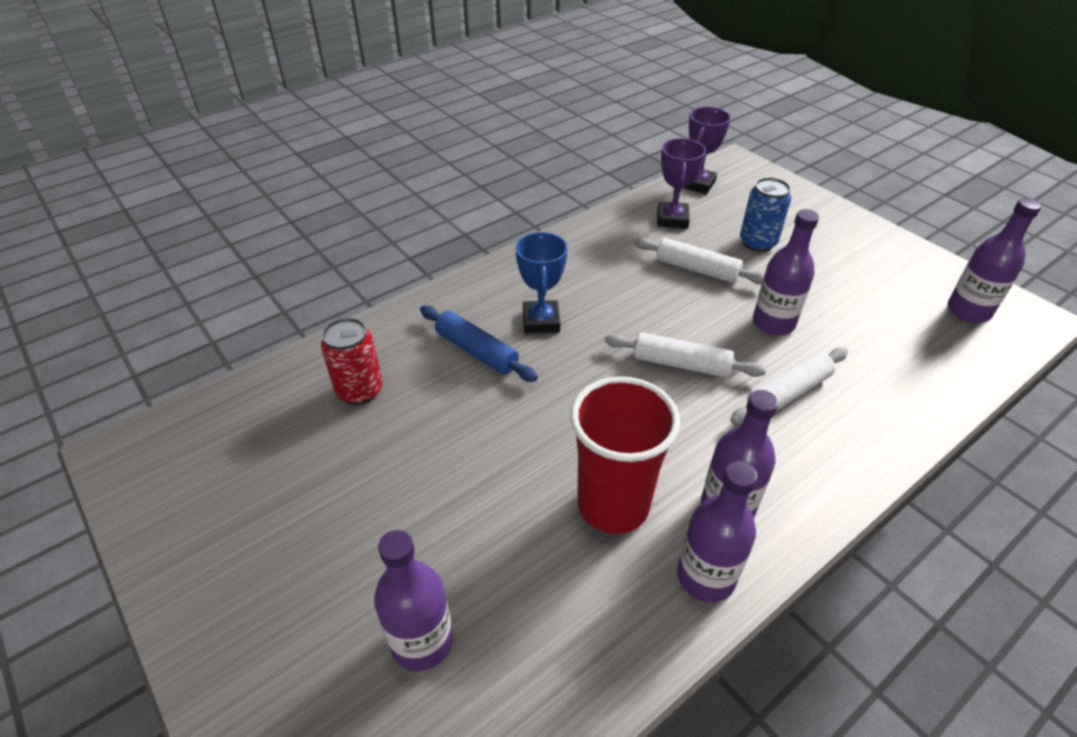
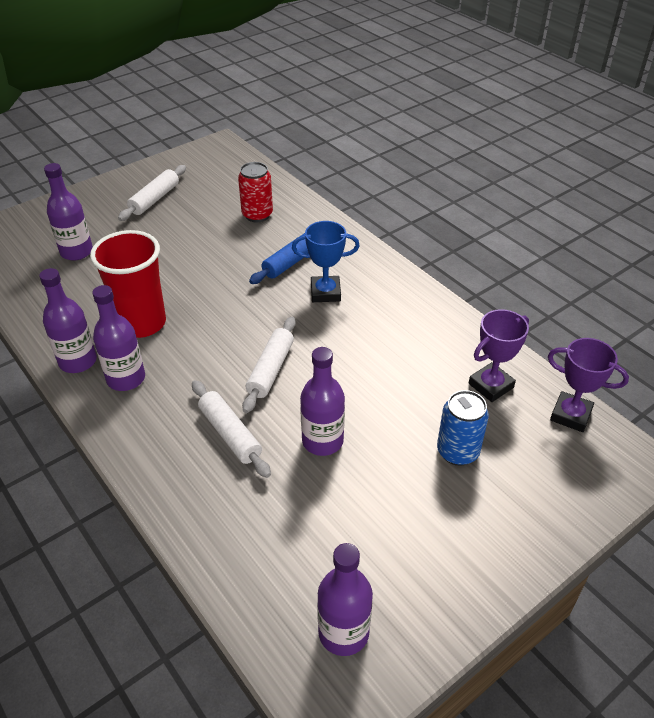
camera: 90 degrees right, 0 degrees up
white rolling pin [634,237,765,284] -> white rolling pin moved to [118,165,186,221]
purple trophy [658,138,706,229] -> purple trophy turned 45 degrees counterclockwise [469,309,529,402]

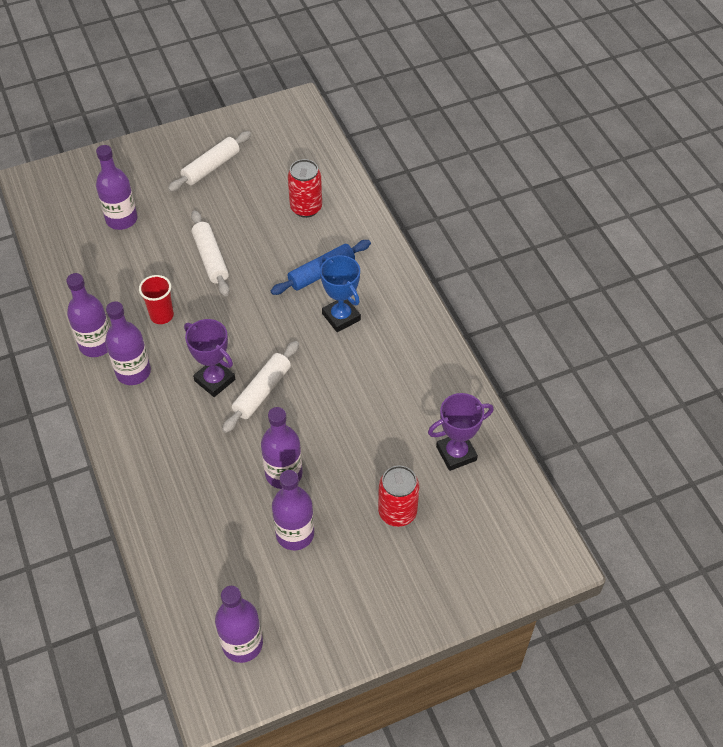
camera: 15 degrees right, 10 degrees up
red cup [90,230,166,338] -> red cup [139,275,174,324], size x0.53
white rolling pin [192,380,271,478] -> white rolling pin moved to [191,210,229,296]
blue trophy [292,221,360,302] -> blue trophy turned 45 degrees clockwise [320,255,361,332]
blue can [437,390,489,466] -> red can [378,465,420,527]
purple trophy [548,338,629,432] -> purple trophy moved to [184,319,235,397]
none -> purple bottle [272,470,314,550]

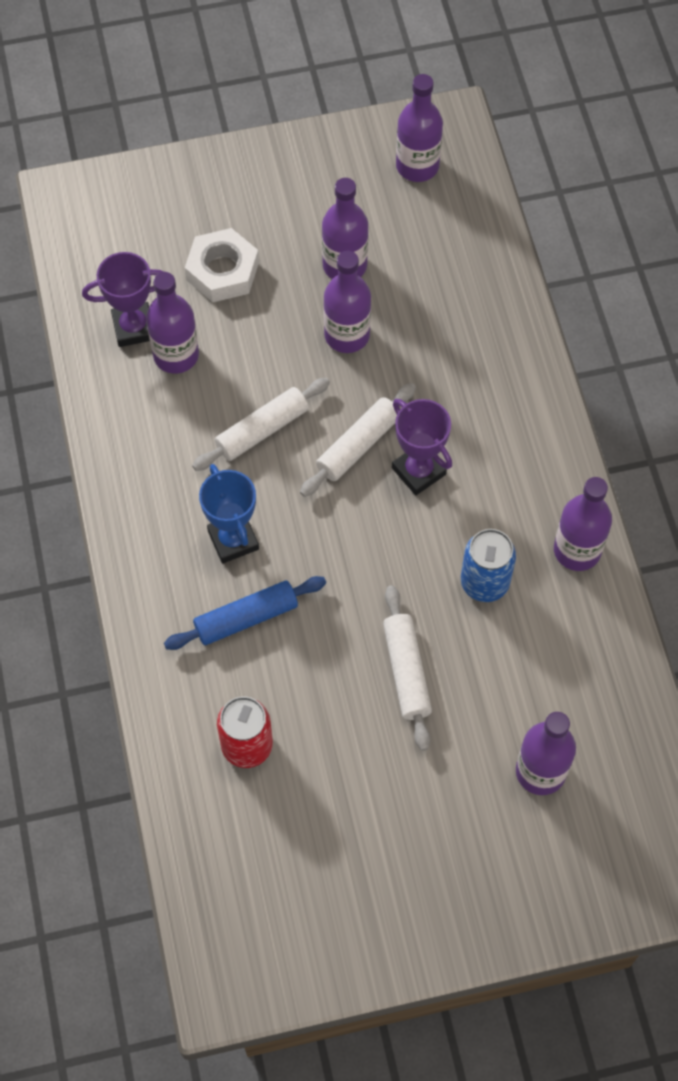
camera: 170 degrees left, 10 degrees up
purple bottle [105,301,151,385] -> purple bottle moved to [146,272,199,374]
red cup [139,275,174,324] -> blue can [461,529,516,602]
white rolling pin [168,131,251,192] -> white rolling pin moved to [192,378,330,471]
red can [378,465,420,527] -> white nut [185,228,259,302]

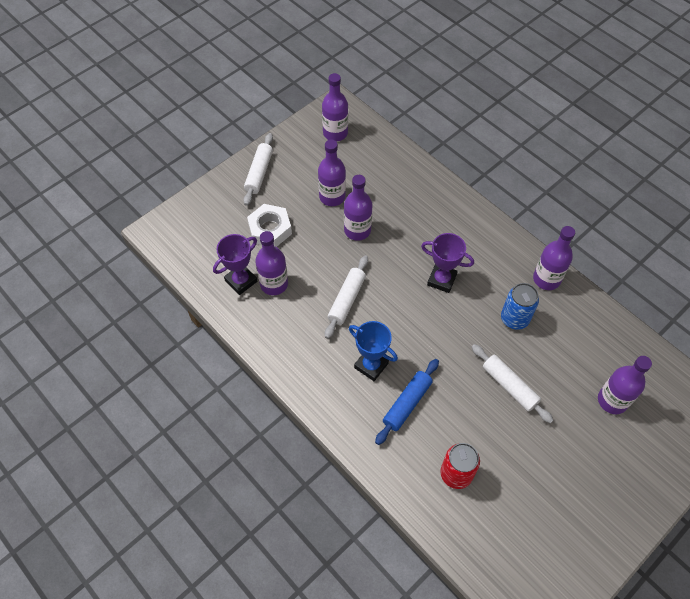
camera: 30 degrees left, 5 degrees down
white rolling pin [300,383,416,497] -> white rolling pin moved to [243,133,273,206]

